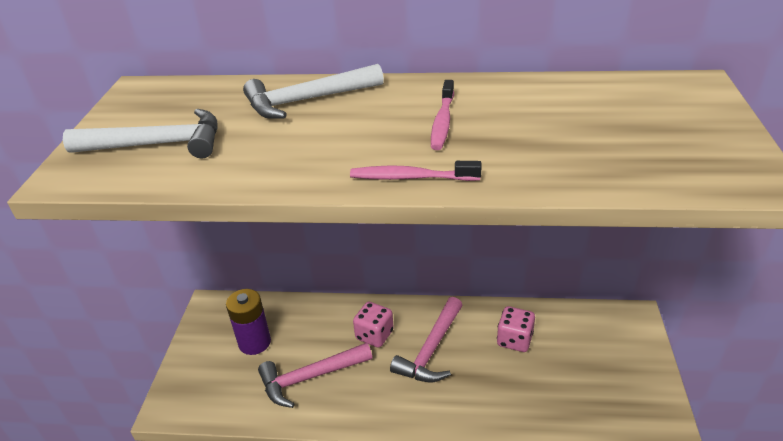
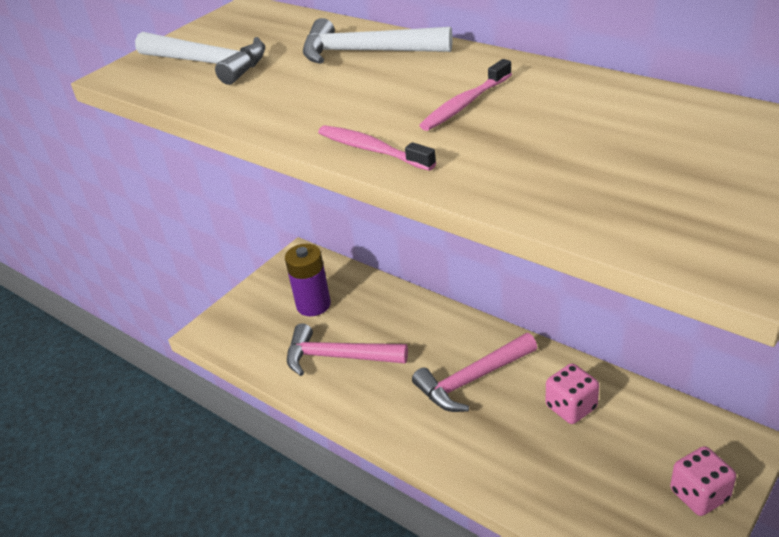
camera: 35 degrees right, 0 degrees up
pink dice [353,302,394,348] -> pink dice moved to [670,446,736,516]

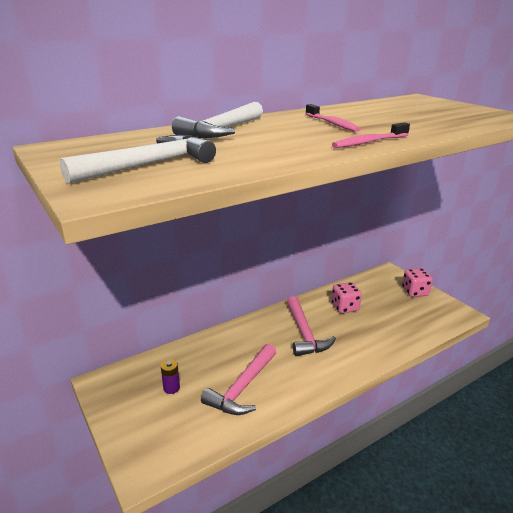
camera: 75 degrees left, 10 degrees down
purple battery [285,244,331,316] -> purple battery [161,359,180,394], size x0.54

